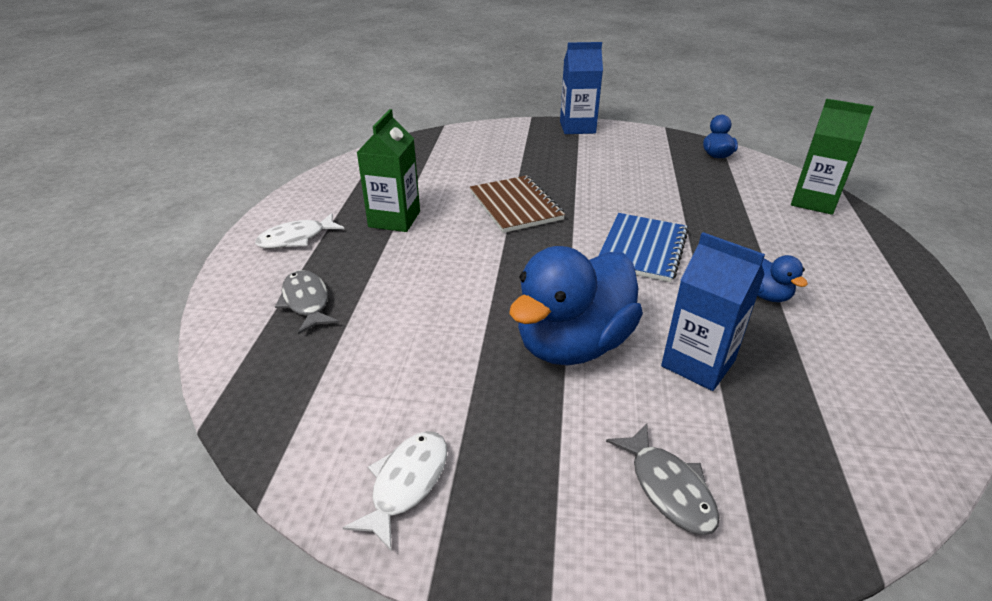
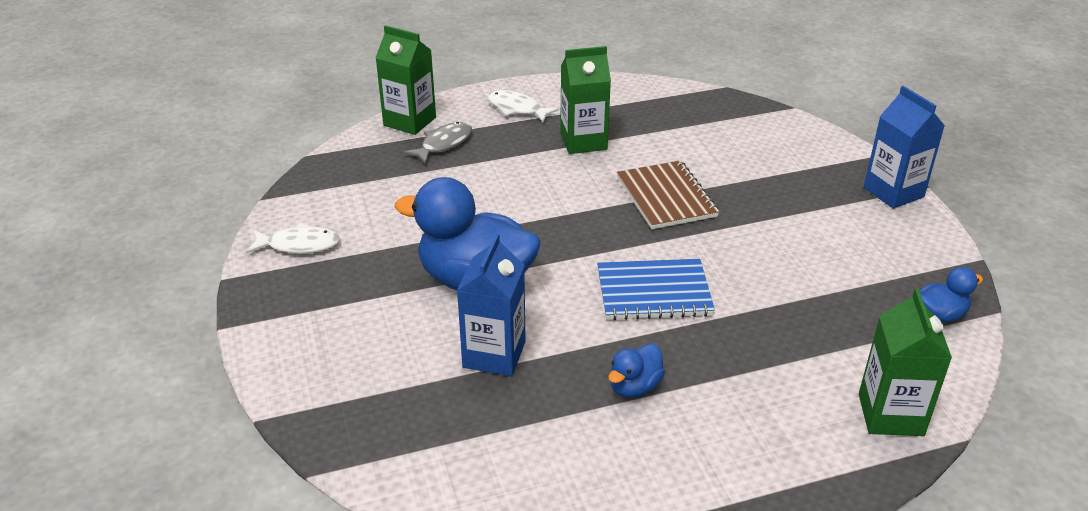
camera: 65 degrees right, 0 degrees up
brown notebook [470,175,565,233] -> brown notebook turned 60 degrees counterclockwise [617,160,719,229]
grey fish [606,423,720,535] -> none
none -> green carton [376,25,436,135]

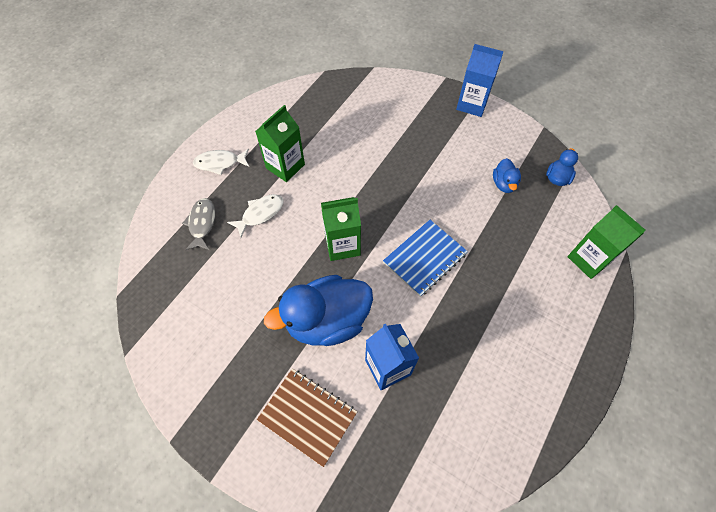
camera: 40 degrees left, 25 degrees up
white fish [246,223,340,254] -> white fish moved to [227,194,284,237]
green carton [376,25,436,135] -> green carton moved to [321,197,361,261]
blue duck [608,344,665,398] -> blue duck moved to [493,158,521,193]
brown notebook [617,160,719,229] -> brown notebook moved to [257,369,357,467]

